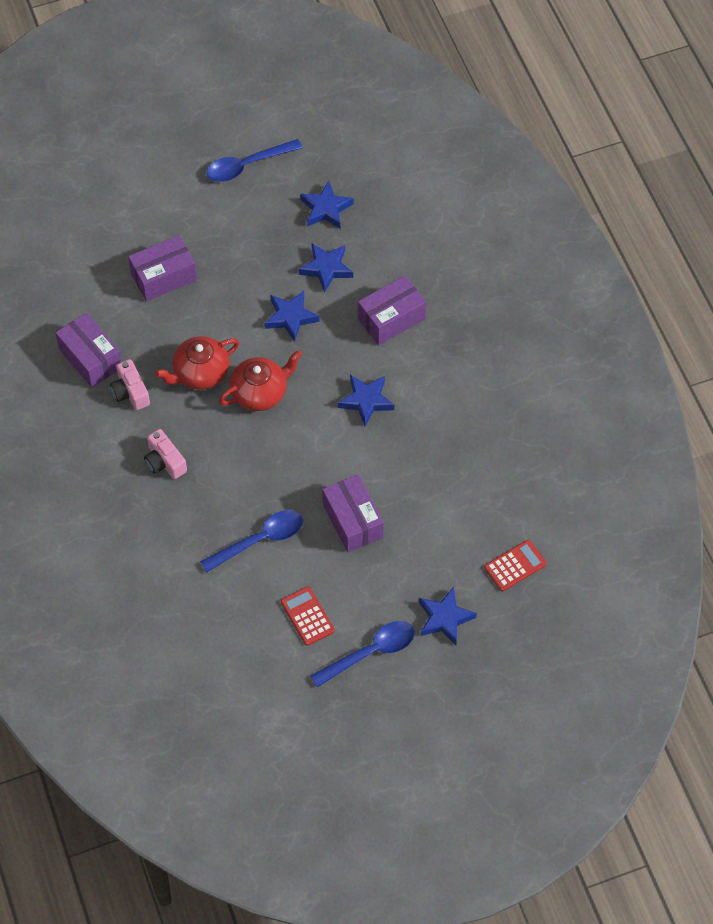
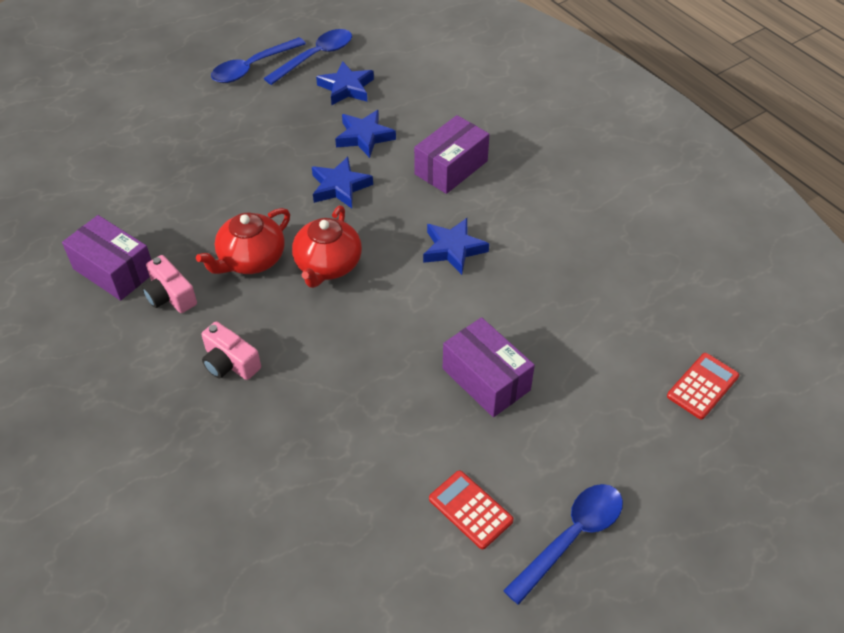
camera: 15 degrees left, 10 degrees down
purple box [128,235,197,301] -> none
blue spoon [200,510,303,573] -> blue spoon moved to [263,29,352,85]
red teapot [219,350,302,411] -> red teapot turned 150 degrees clockwise [292,206,362,288]
blue star [419,587,477,645] -> none

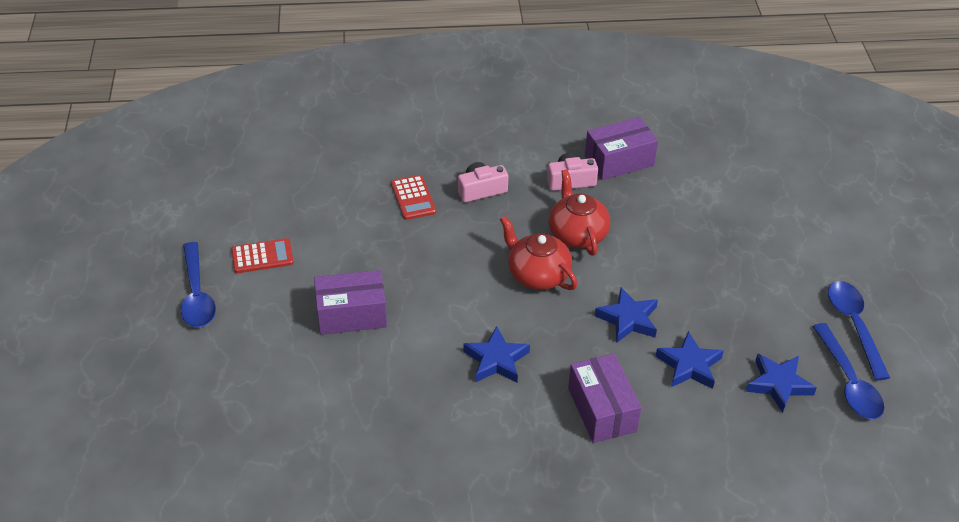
camera: 120 degrees right, 5 degrees down
red calculator [667,353,739,419] -> red calculator moved to [391,175,436,220]

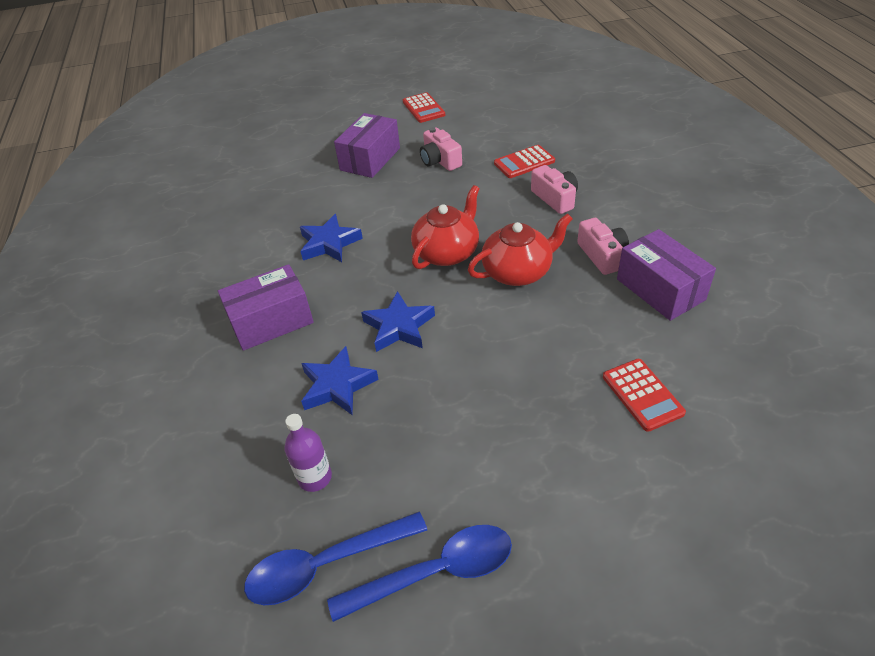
camera: 85 degrees right, 0 degrees up
blue spoon [181,242,216,327] -> none
purple box [314,270,387,335] -> purple box turned 45 degrees clockwise [334,113,400,178]
blue star [746,354,817,413] -> purple bottle [284,414,332,492]
none -> pink camera [420,127,462,171]
none -> red calculator [603,359,686,432]

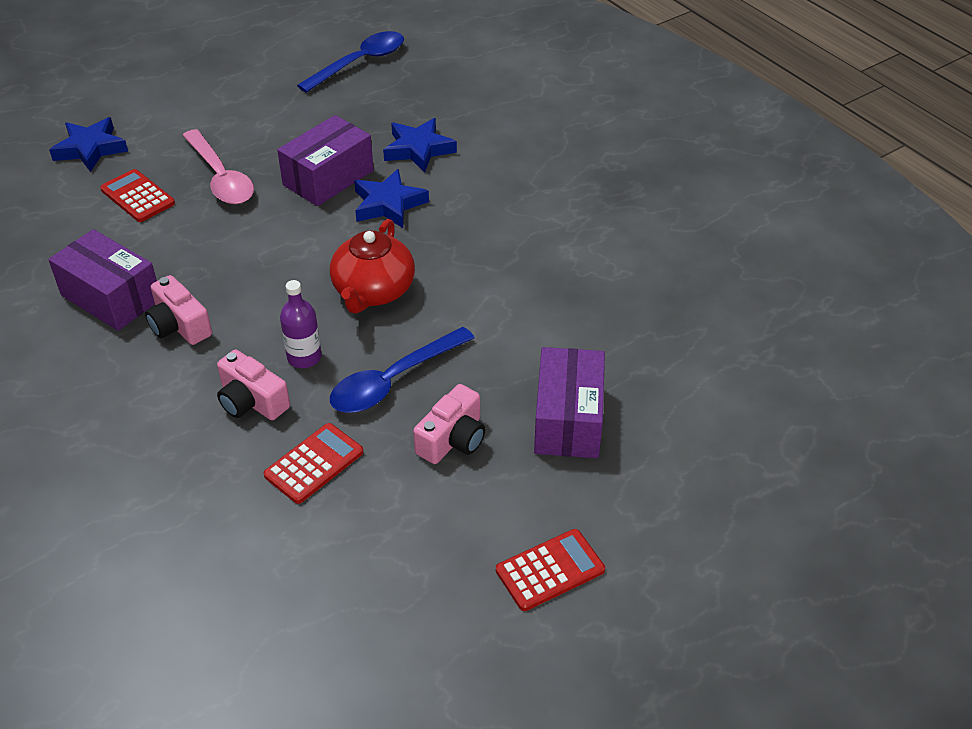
camera: 155 degrees right, 0 degrees up
purple box [218,264,314,351] -> purple box moved to [277,115,374,206]
purple bottle [284,414,332,492] -> purple bottle moved to [280,280,322,368]
blue star [300,214,363,262] -> blue star moved to [49,117,128,172]
blue spoon [327,525,512,622] -> blue spoon moved to [330,327,475,413]
red calculator [403,92,445,123] -> red calculator turned 105 degrees clockwise [496,529,605,611]
pink camera [420,127,462,171] -> pink camera turned 90 degrees clockwise [413,384,485,464]
red teapot [468,213,573,286] -> none
none -> pink spoon [182,129,254,204]

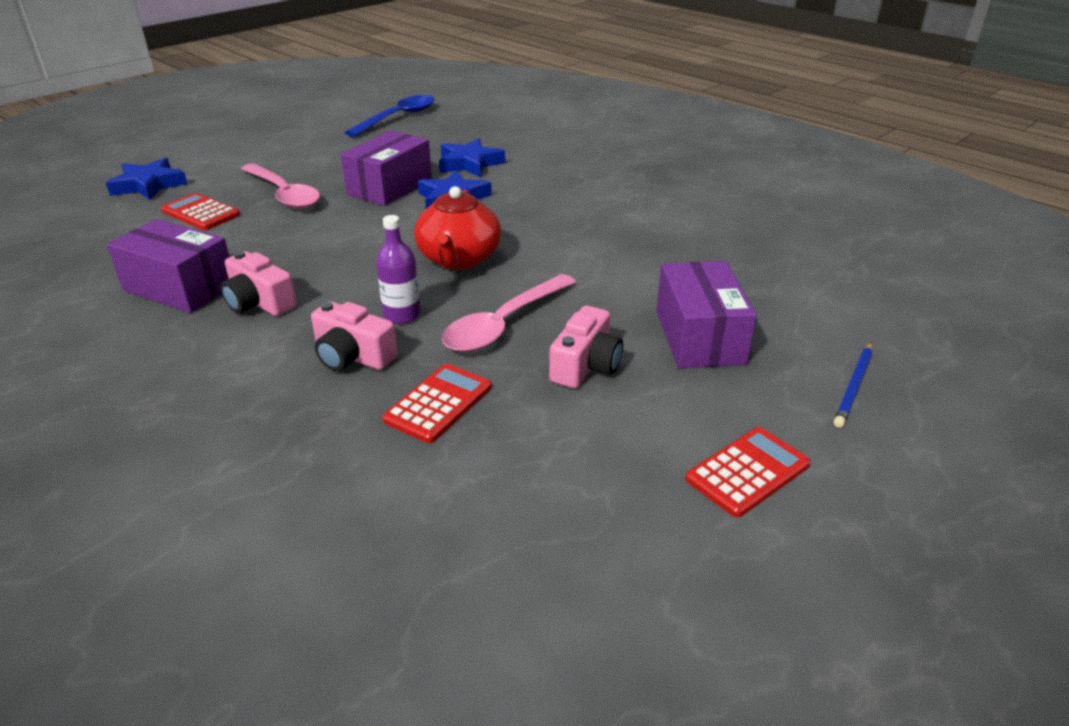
camera: 10 degrees left, 10 degrees down
blue spoon [330,327,475,413] -> pink spoon [442,274,576,352]
none -> blue pencil [833,342,873,428]

